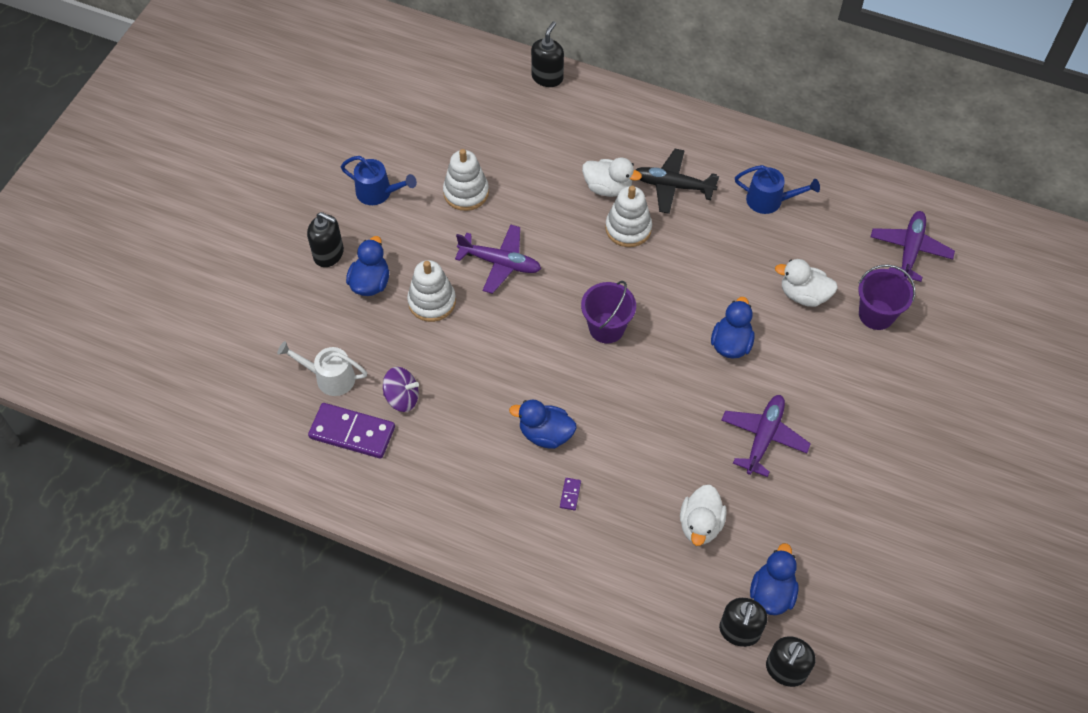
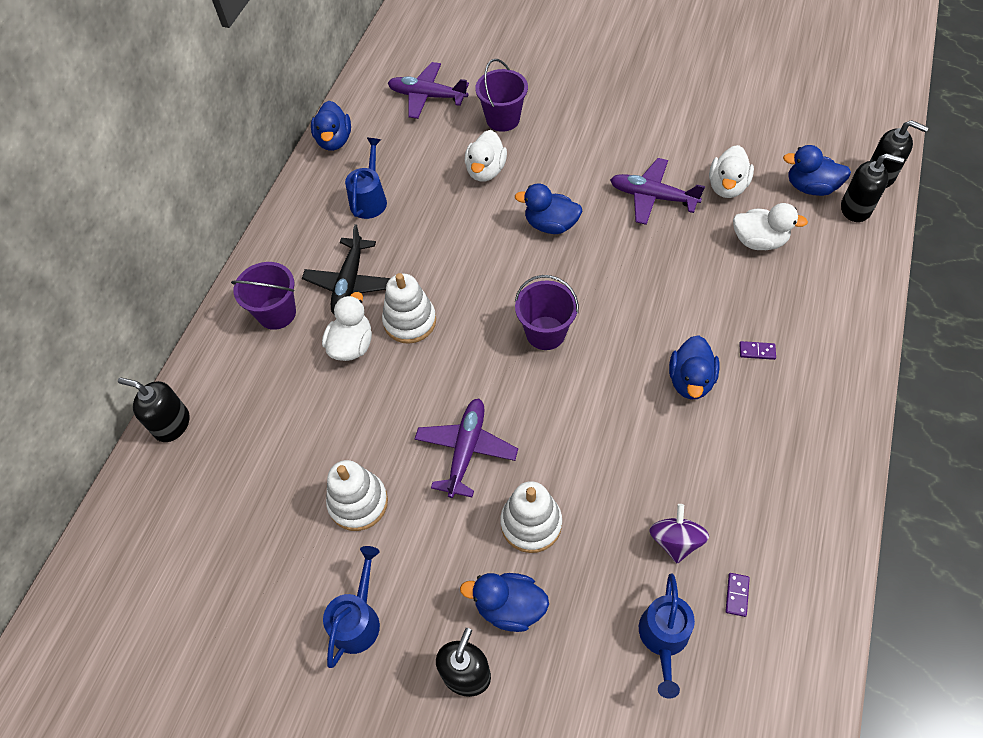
camera: 90 degrees left, 0 degrees up
white watering can [277,341,367,396] -> blue watering can [639,573,695,699]
purple domino [308,403,395,459] -> purple domino [726,573,750,617], size x0.40
none -> purple bucket [231,262,296,330]
none -> blue duck [311,101,351,151]
none -> white duck [709,145,754,198]

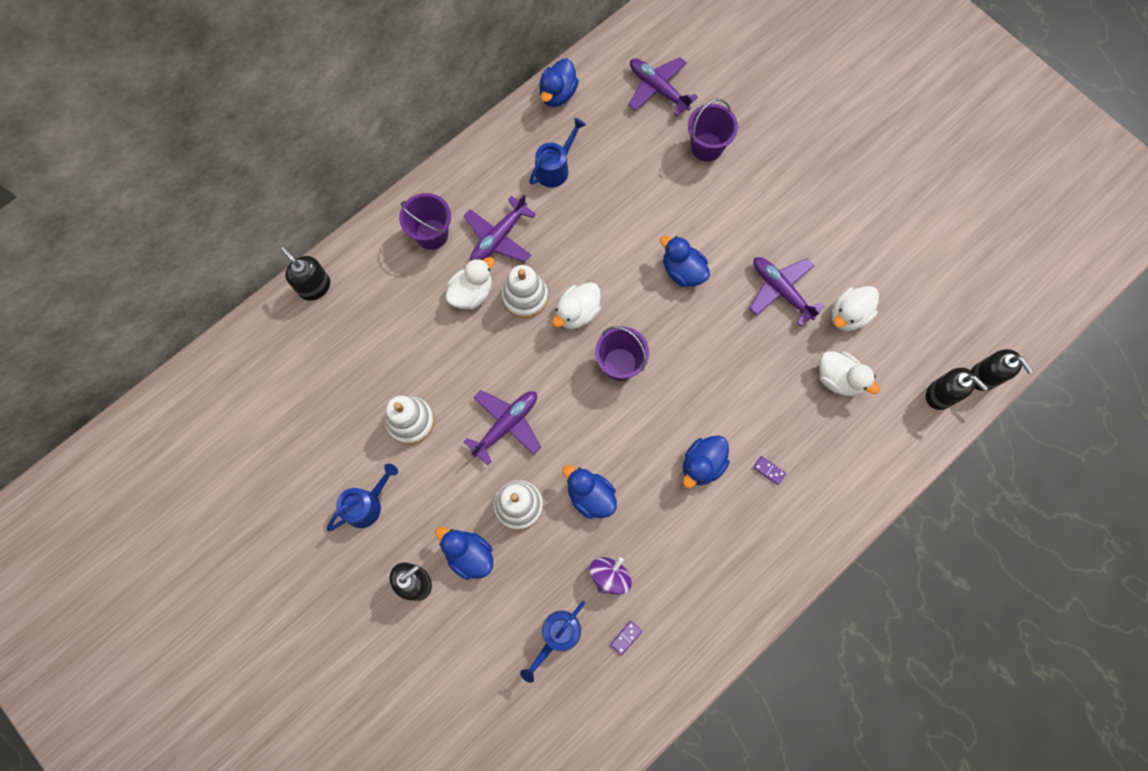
camera: 25 degrees right, 15 degrees up
black plane [302,224,390,314] -> purple plane [464,194,536,262]
white duck [465,130,507,181] -> white duck moved to [552,282,601,329]
blue duck [783,145,851,196] -> blue duck moved to [563,465,617,519]

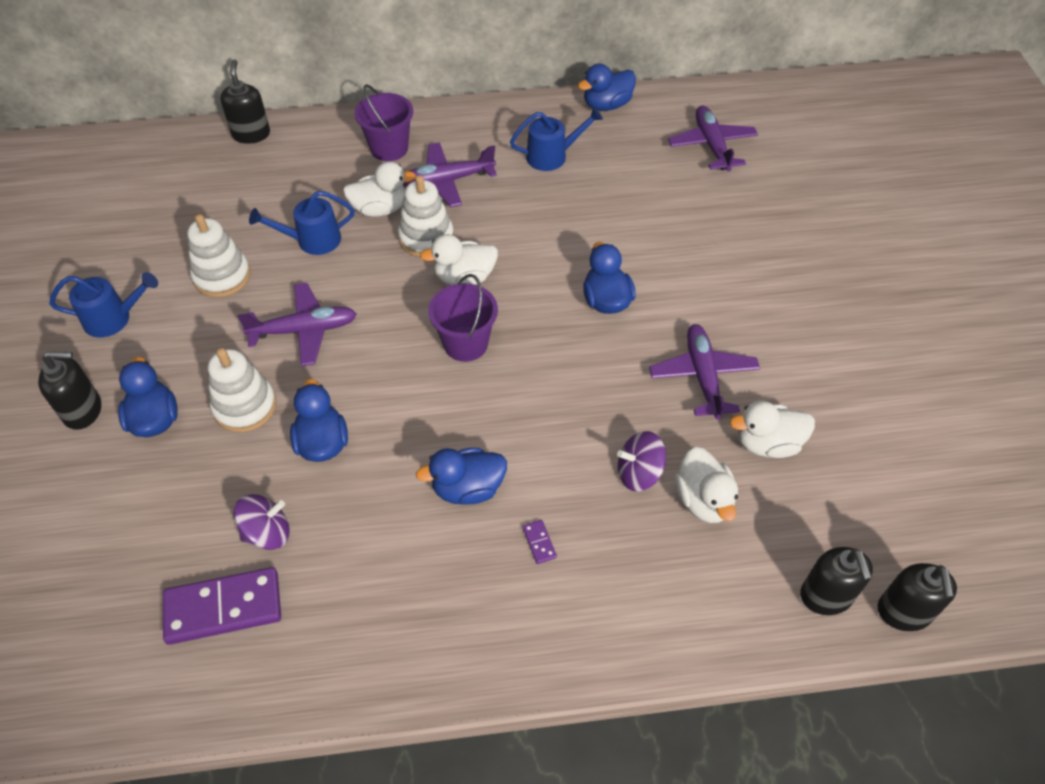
camera: 35 degrees right, 20 degrees down
blue watering can [520,601,585,683] -> blue watering can moved to [249,191,355,255]
purple domino [610,621,642,655] -> purple domino [163,567,281,645], size x2.48
purple bucket [688,99,738,162] -> none
none -> purple spinning top [617,431,666,491]

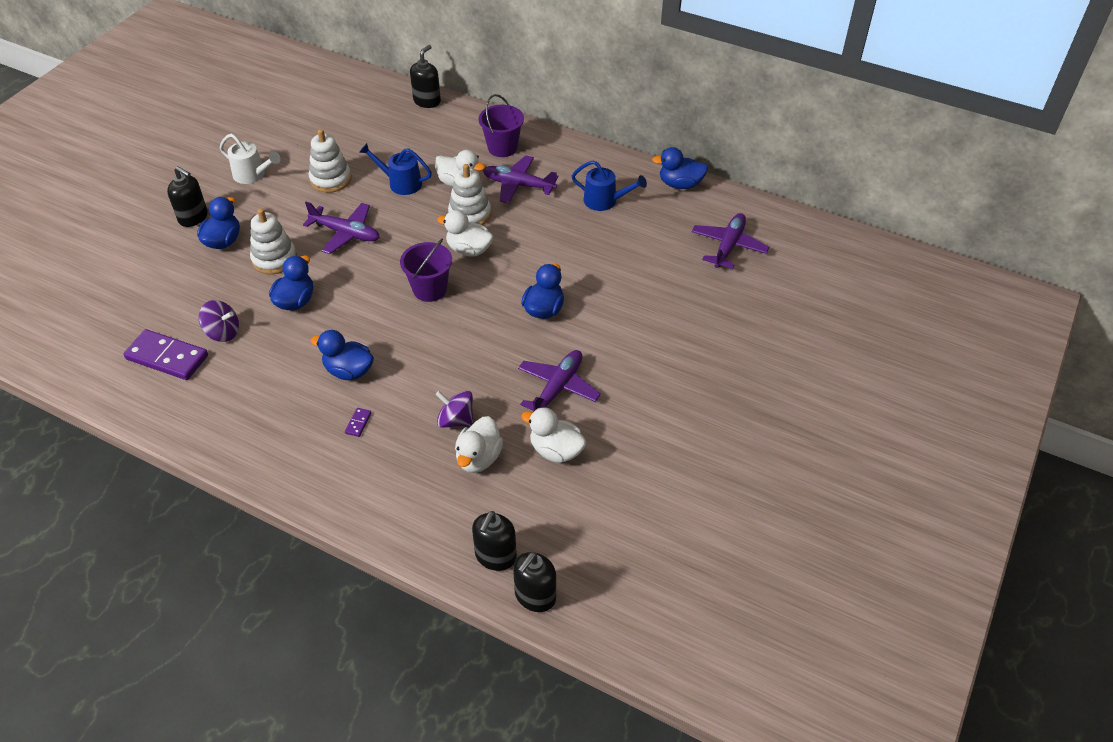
camera: 35 degrees right, 5 degrees down
blue watering can [49,272,158,337] -> white watering can [220,134,281,184]

